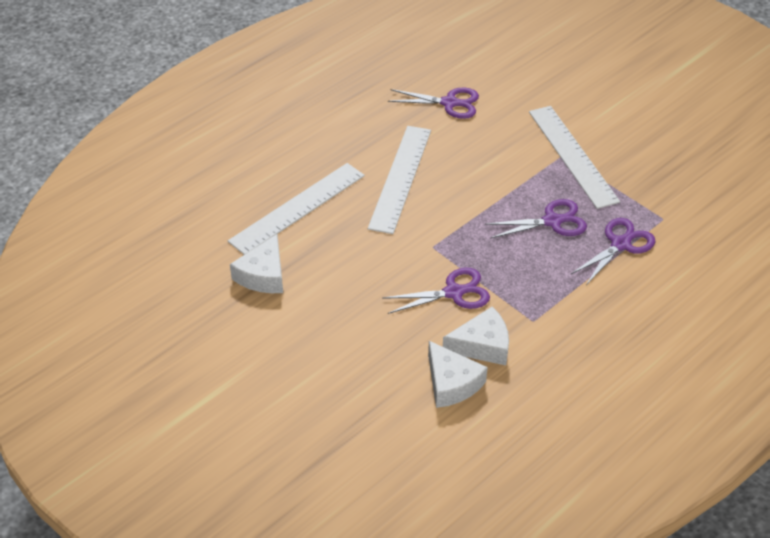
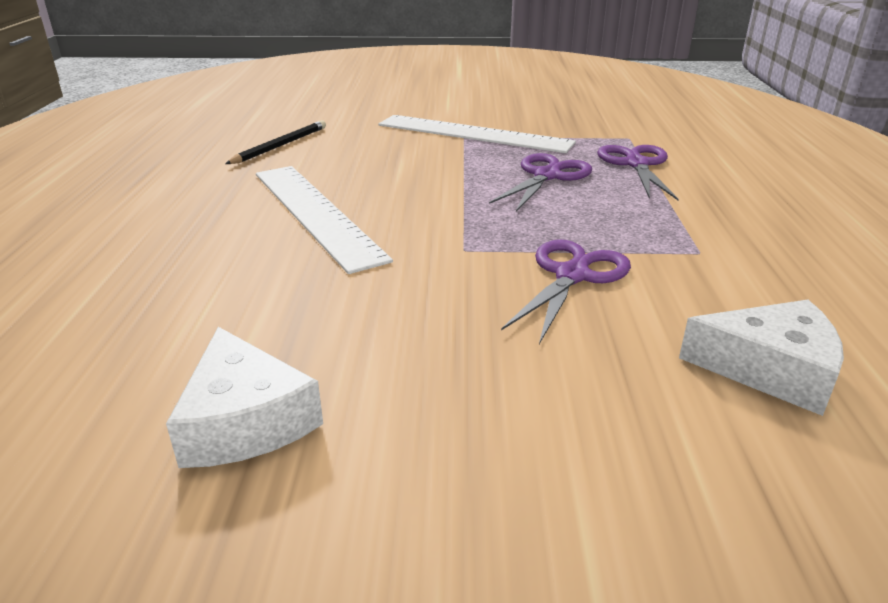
camera: 45 degrees left, 15 degrees down
white ruler [228,163,365,255] -> none
purple scissors [388,88,479,119] -> black pencil [225,120,326,164]
white cheese [443,307,509,365] -> none

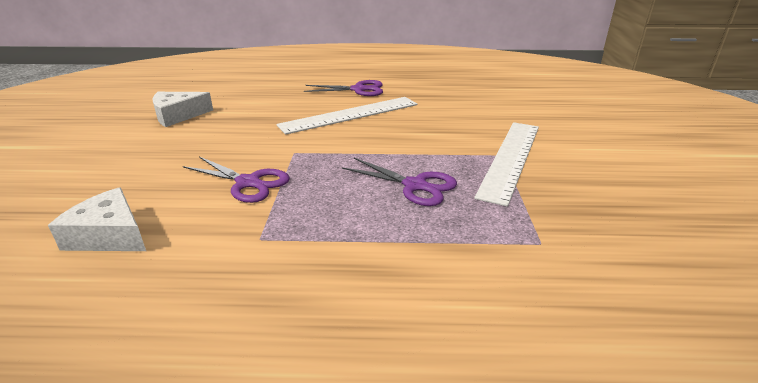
camera: 90 degrees right, 0 degrees up
black pencil [225,120,326,164] -> none
purple scissors [597,145,679,200] -> purple scissors moved to [304,80,383,96]
white cheese [679,300,844,416] -> white cheese turned 105 degrees clockwise [48,187,146,251]

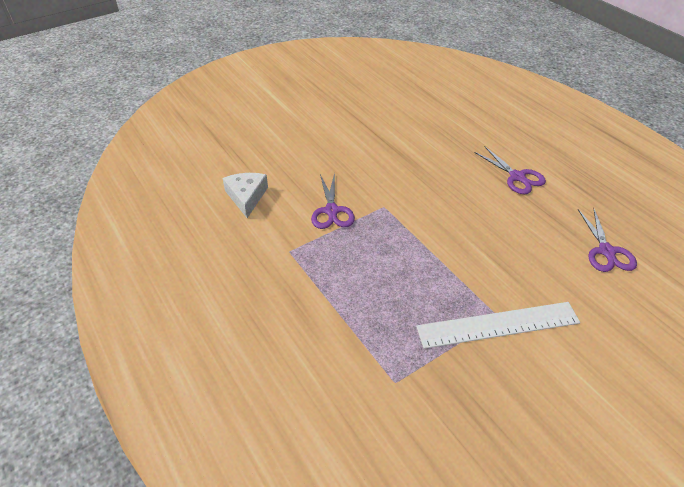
camera: 55 degrees right, 15 degrees up
white cheese [153,92,213,127] -> none
white ruler [276,97,417,135] -> none
purple scissors [342,158,457,206] -> purple scissors moved to [578,208,637,272]

